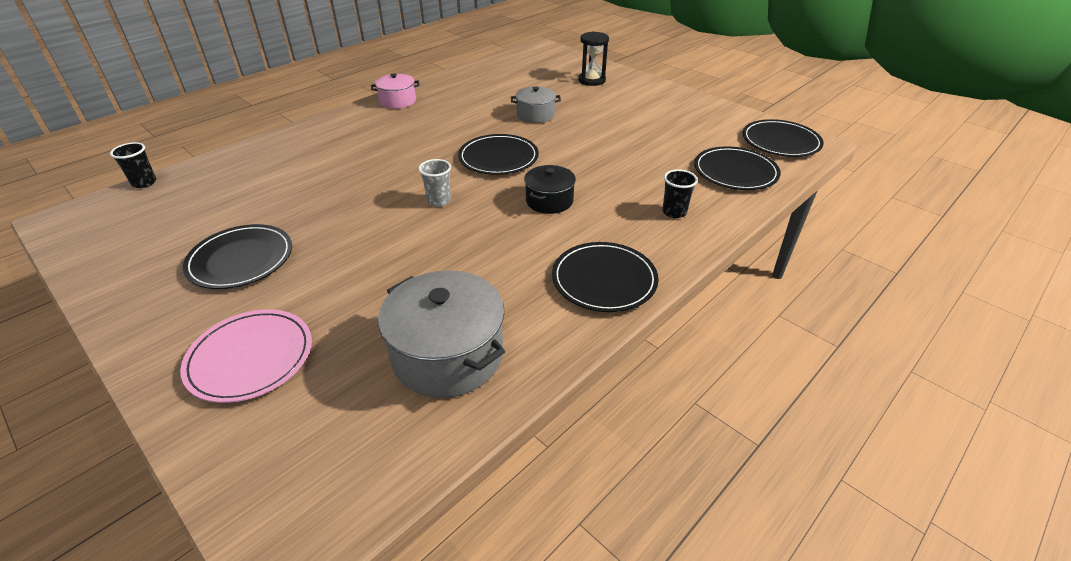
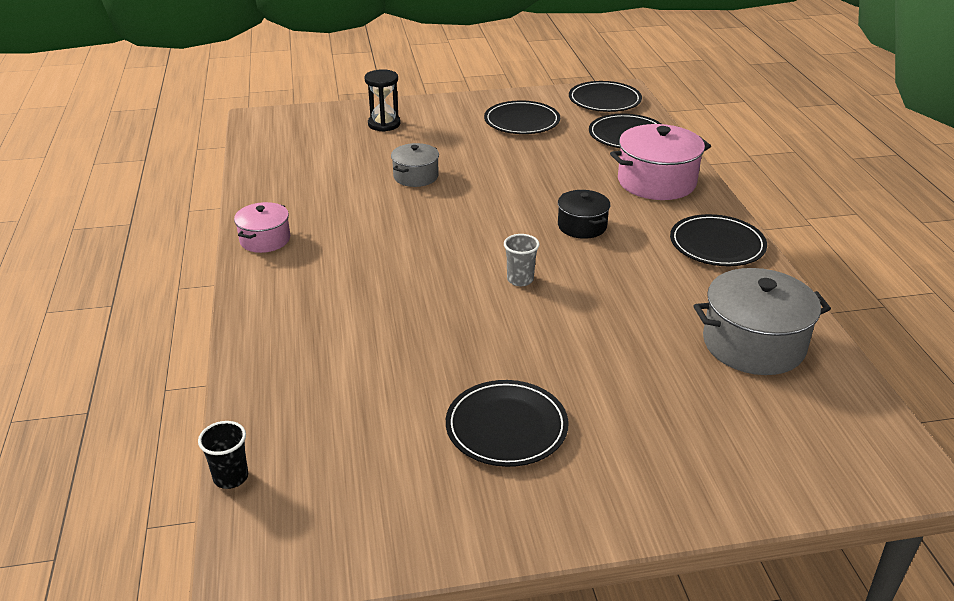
camera: 55 degrees left, 5 degrees down
pink plate [180,309,312,403] -> none
black plate [458,134,539,175] -> black plate moved to [484,100,560,134]
black cup [662,169,698,218] -> pink pot [610,124,711,200]

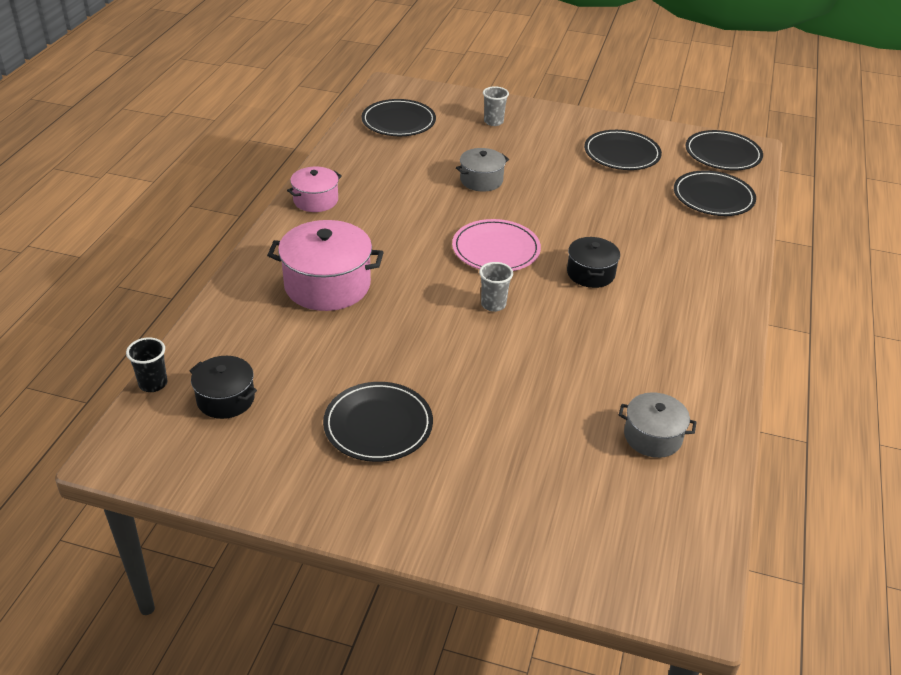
camera: 25 degrees right, 5 degrees up
black hourglass [364,69,401,132] -> grey cup [483,86,509,126]
pink pot [610,124,711,200] -> pink pot moved to [267,220,384,311]
black plate [670,214,767,266] -> black plate moved to [362,99,436,136]
grey pot [694,268,831,375] -> grey pot [619,392,697,458], size x0.58
none -> black pot [189,356,257,419]
none -> pink plate [452,219,541,271]

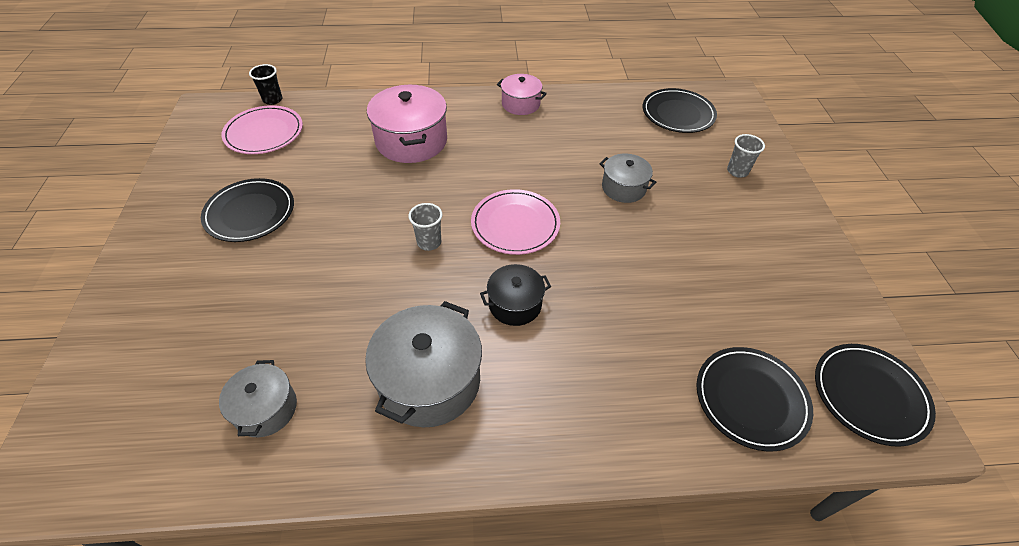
camera: 70 degrees right, 10 degrees up
black pot [189,356,257,419] -> pink plate [221,105,303,154]
black plate [584,130,662,170] -> none
none -> grey pot [365,301,482,427]

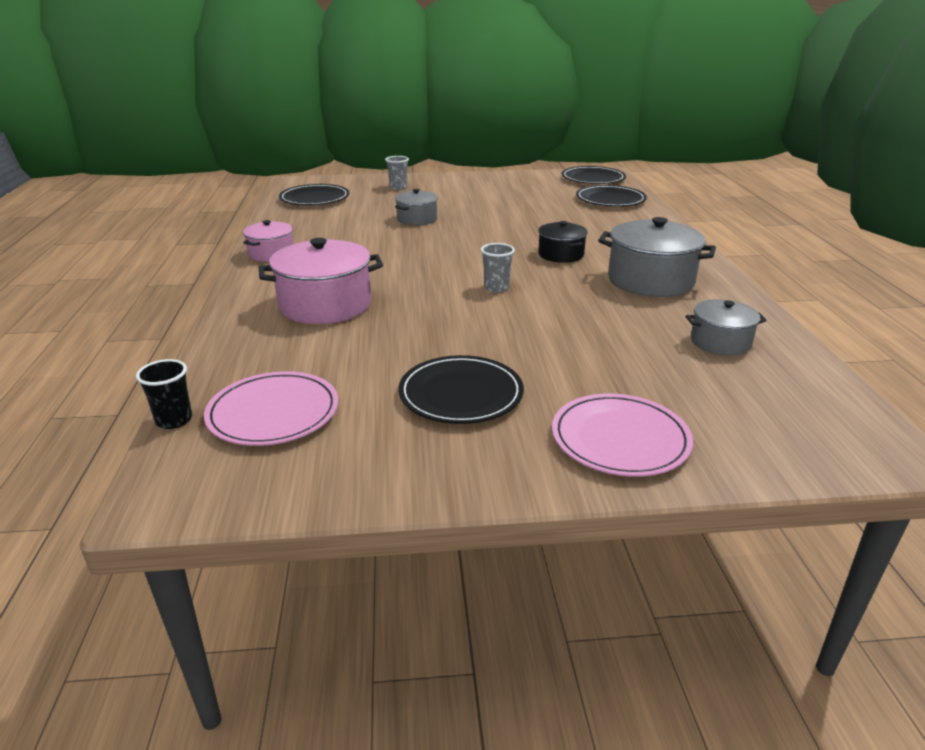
camera: 90 degrees left, 20 degrees down
pink plate [471,189,560,255] -> pink plate moved to [552,393,693,477]

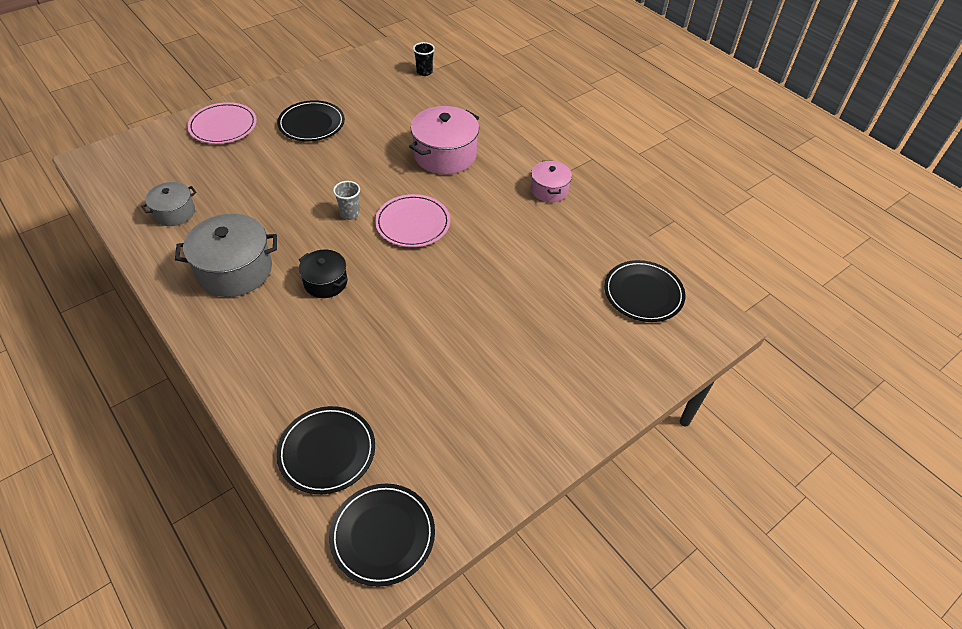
camera: 145 degrees right, 20 degrees up
pink plate [204,371,338,446] -> pink plate moved to [375,194,450,247]
grey cup [385,156,409,190] -> none
grey pot [395,189,438,225] -> none

